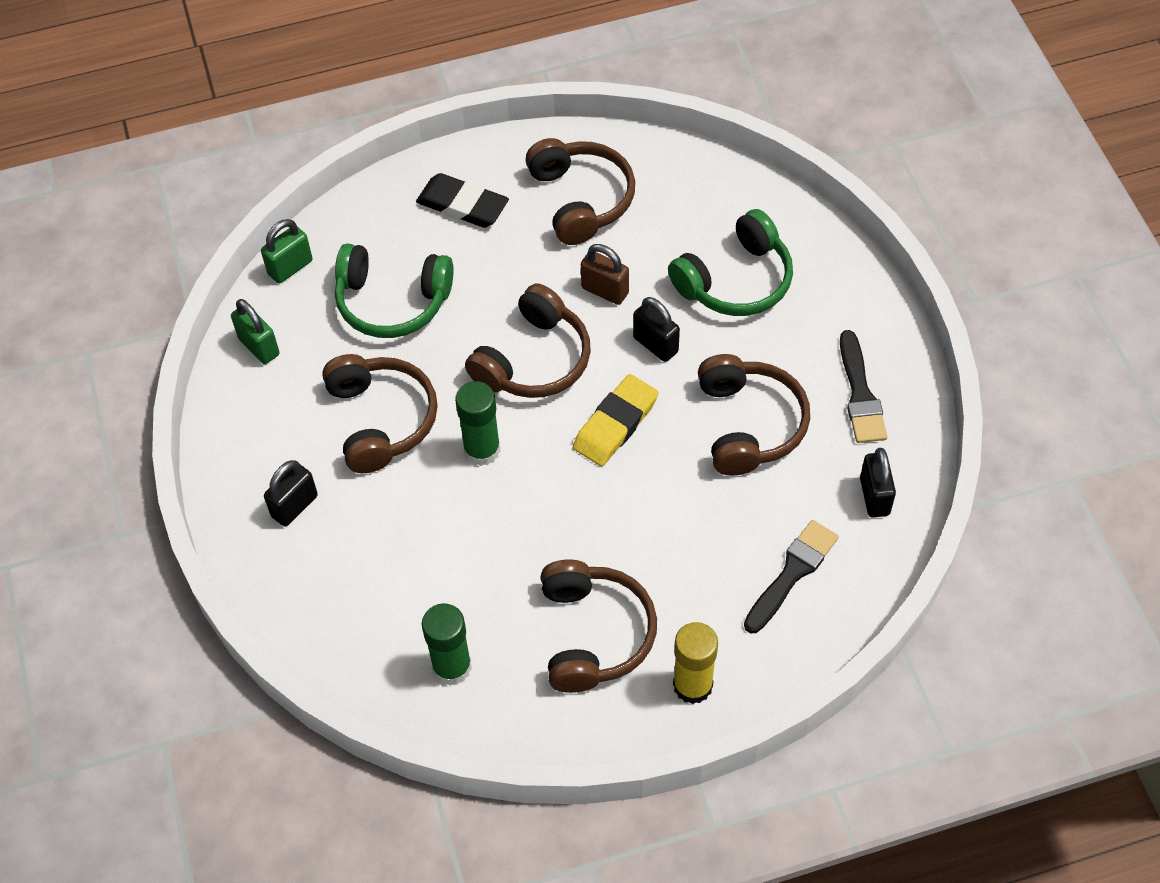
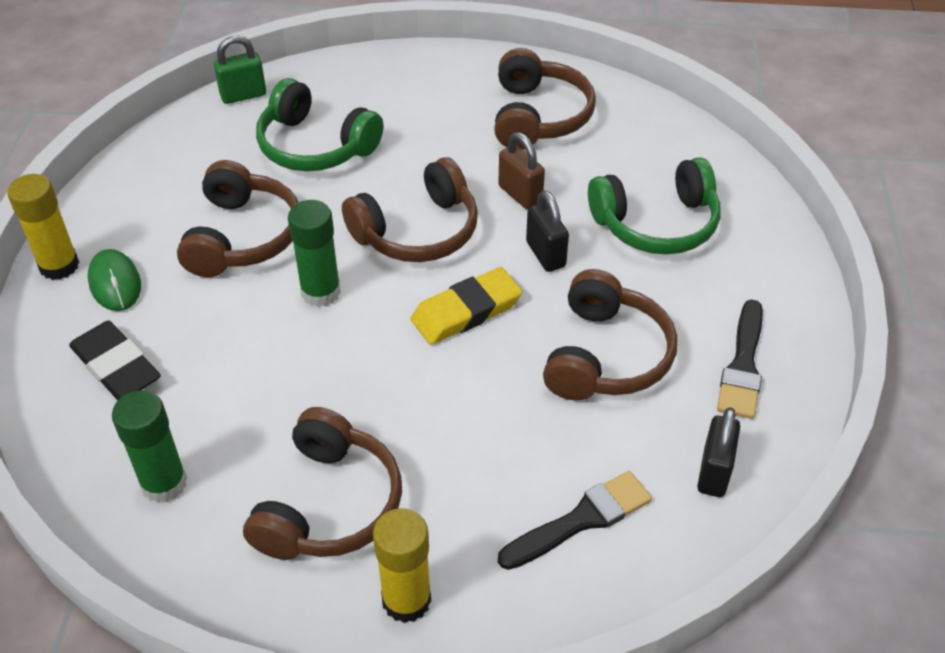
camera: 20 degrees right, 10 degrees down
green padlock [231,299,280,364] -> none
black padlock [264,460,318,527] -> green mouse [88,249,141,311]
black eraser [416,173,509,228] -> black eraser moved to [69,321,161,400]
none -> yellow glue stick [7,174,79,280]

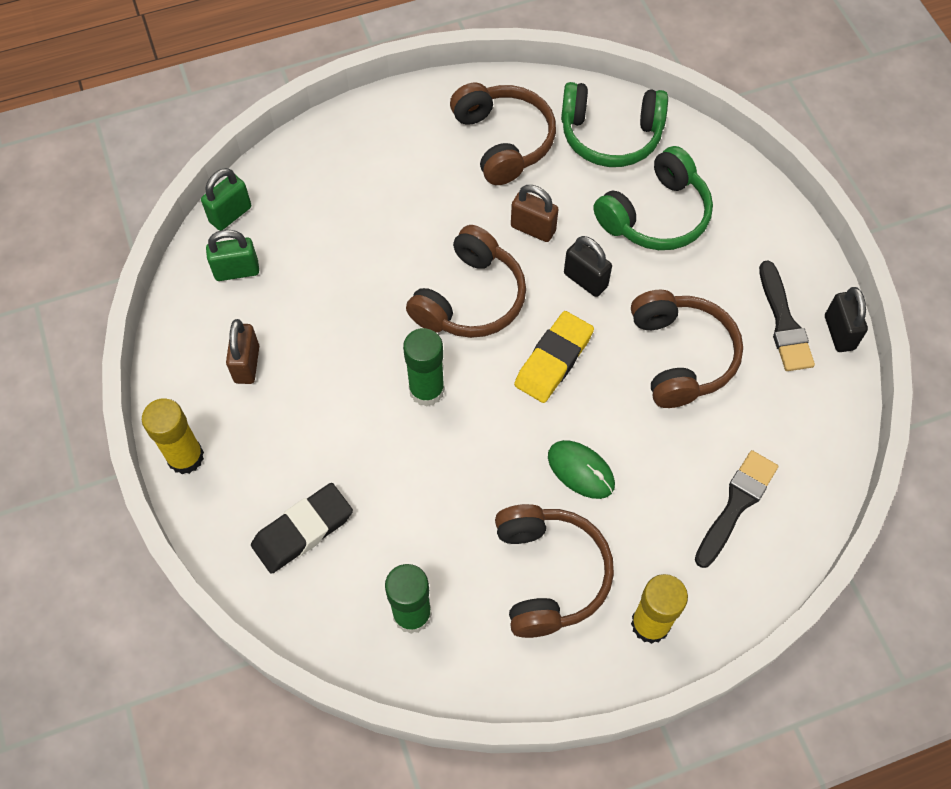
camera: 25 degrees left, 15 degrees up
black eraser [69,321,161,400] -> black eraser turned 60 degrees counterclockwise [251,483,353,574]
green mouse [88,249,141,311] -> green mouse moved to [548,440,615,499]
brown headphones [177,160,298,277] -> none
green headphones [256,78,384,171] -> green headphones moved to [561,82,668,167]
black padlock [697,407,740,497] -> black padlock moved to [825,287,868,352]
none -> green padlock [206,230,259,281]
none -> brown padlock [226,319,259,384]

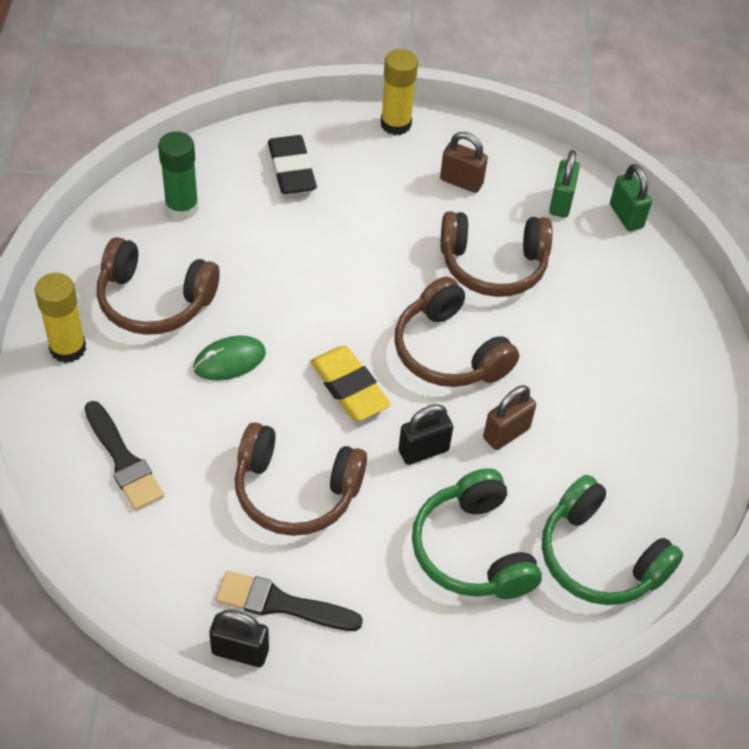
camera: 110 degrees right, 10 degrees down
green glue stick [403,328,445,407] -> none
brown headphones [450,83,556,185] -> brown headphones moved to [440,211,553,297]
green headphones [561,82,668,167] -> green headphones turned 75 degrees counterclockwise [542,475,683,605]

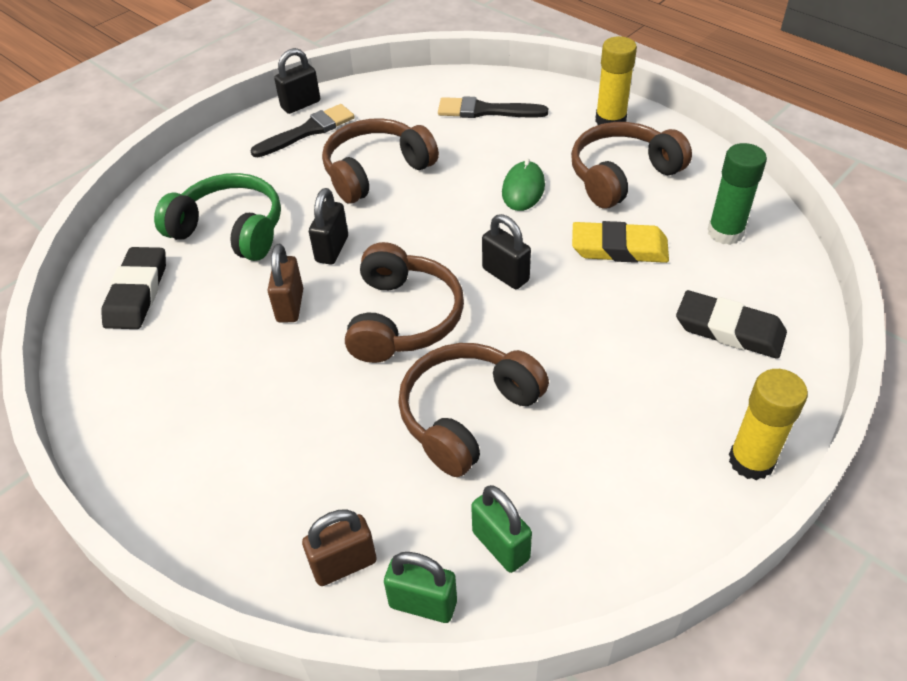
camera: 135 degrees right, 5 degrees down
yellow eraser [310,346,391,421] -> yellow eraser moved to [572,221,669,263]
brown headphones [394,277,519,387] -> brown headphones turned 90 degrees clockwise [345,242,464,363]
brown padlock [440,132,488,193] -> brown padlock moved to [302,509,377,586]
green headphones [542,475,683,605] -> black eraser [101,247,166,329]
none -> black padlock [482,214,531,289]

